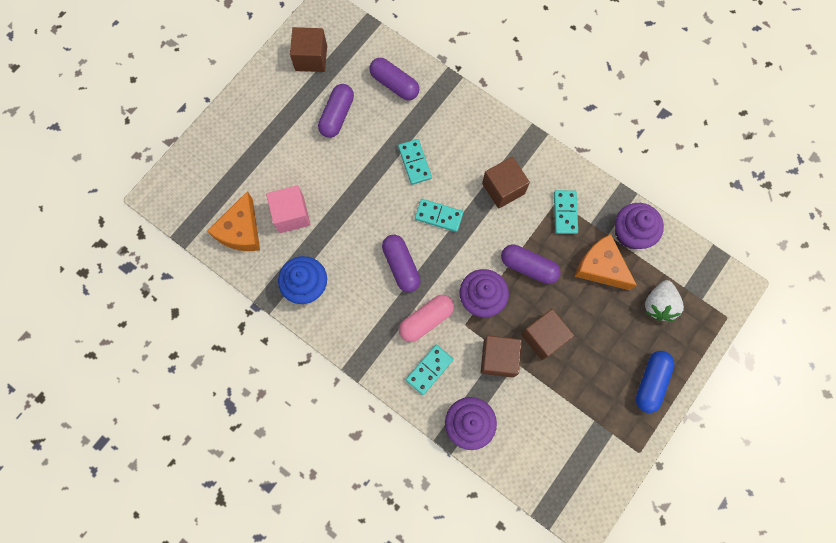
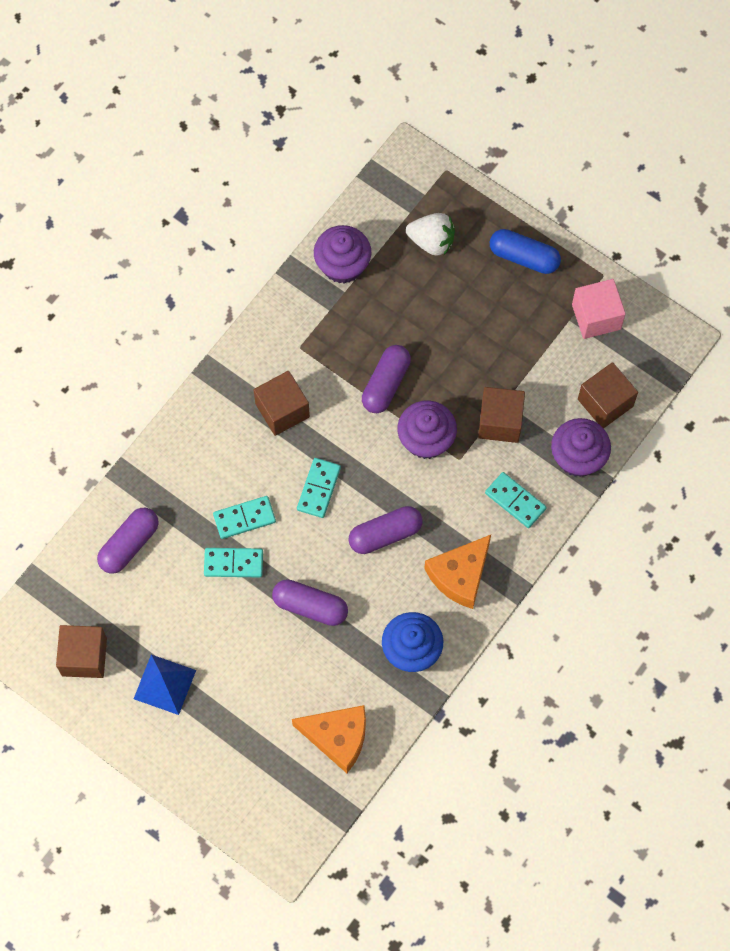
camera: 90 degrees left, 5 degrees down
pink cube [266,185,311,233] -> pink cube moved to [572,279,626,339]
purple capsule [318,84,354,138] -> purple capsule moved to [272,579,348,626]
pink capsule [399,295,454,342] -> none
brown cube [521,309,574,360] -> brown cube moved to [578,362,638,428]
turquoise domino [554,190,578,234] -> turquoise domino moved to [204,548,263,577]
orange cheese [575,234,637,290] -> orange cheese moved to [424,535,491,609]
none -> blue pyramid [134,655,196,715]

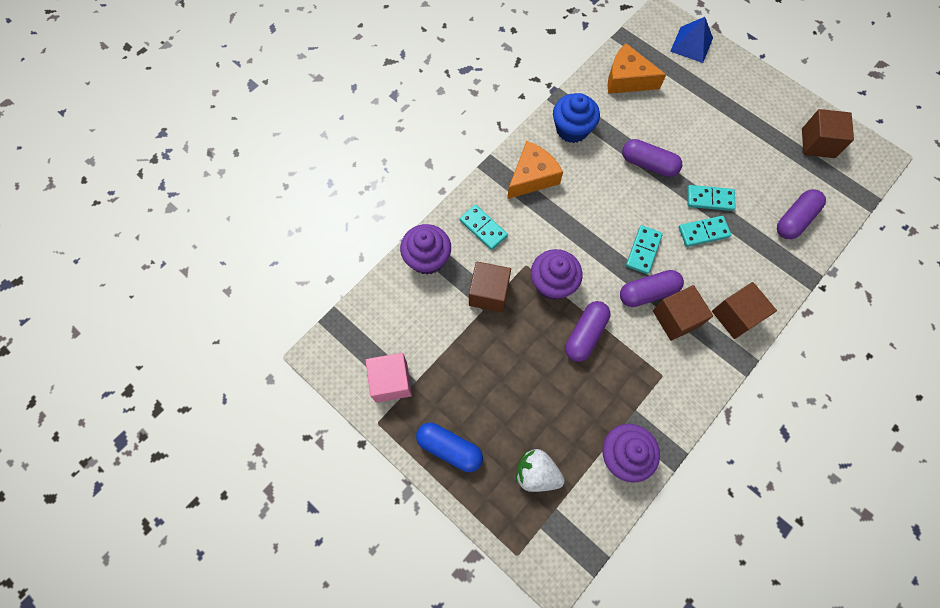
camera: 175 degrees left, 0 degrees up
blue pyramid [134,655,196,715] -> blue pyramid moved to [670,17,713,63]
purple capsule [348,506,423,554] -> purple capsule moved to [620,270,684,307]
brown cube [578,362,638,428] -> brown cube moved to [712,282,777,339]

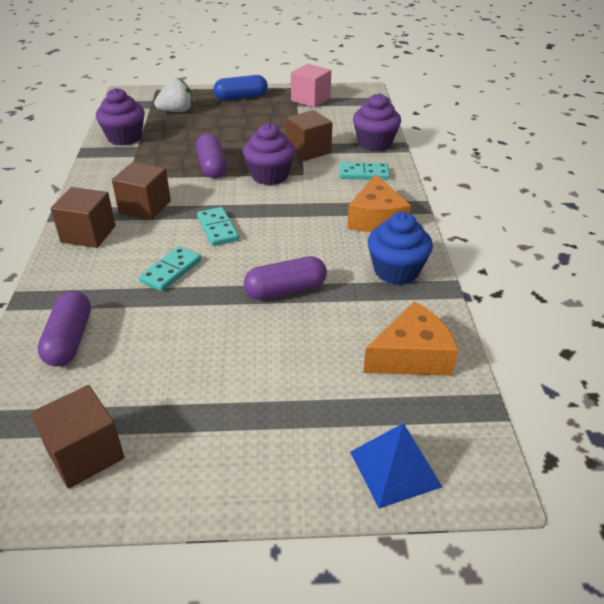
camera: 135 degrees right, 30 degrees down
purple capsule [620,270,684,307] -> none
turquoise domino [687,185,736,211] -> none

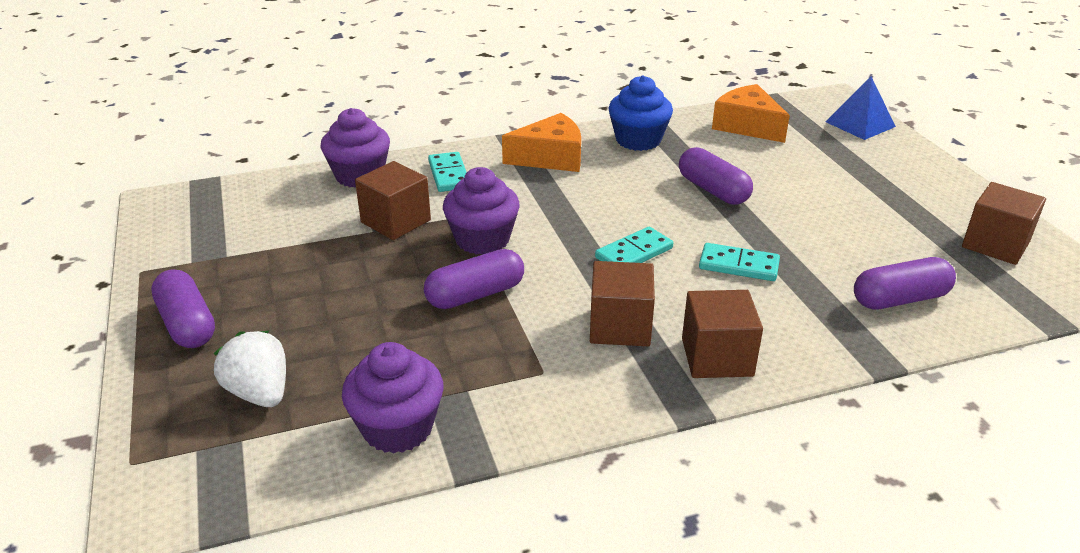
camera: 105 degrees left, 5 degrees down
blue capsule [214,75,268,100] -> purple capsule [151,269,215,348]
pink cube [291,64,331,108] -> none

